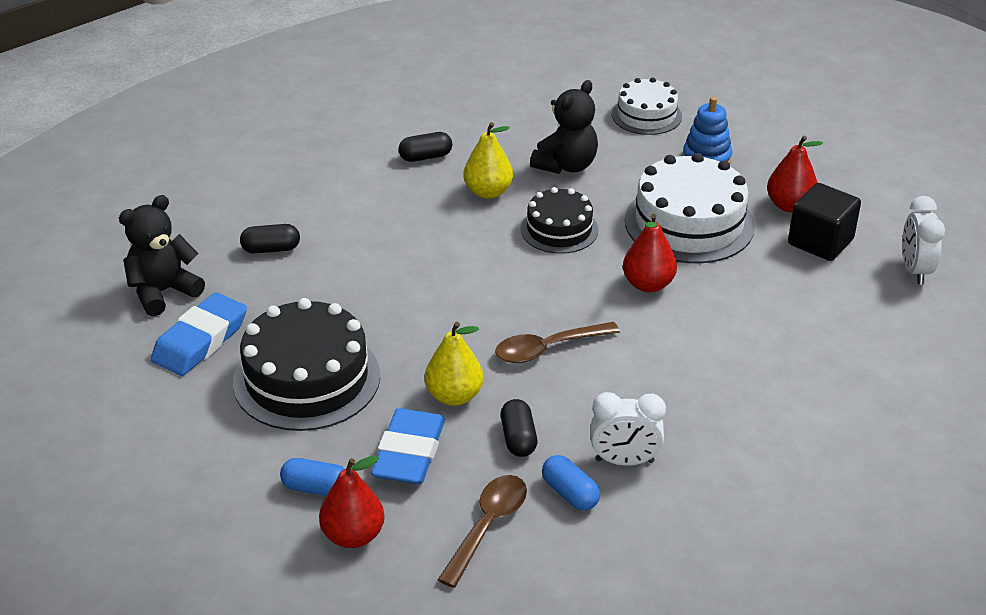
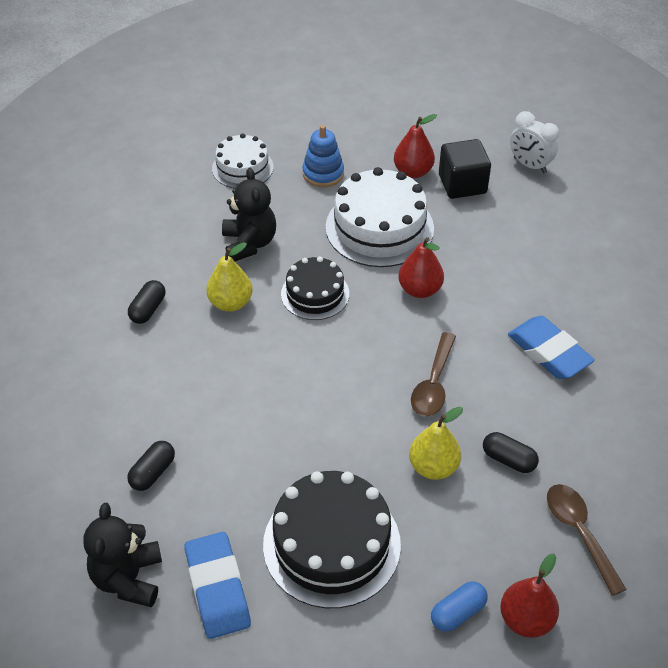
camera: 50 degrees left, 10 degrees up
blue eraser [371,408,445,484] -> blue eraser moved to [508,316,595,379]
blue capsule [542,455,600,511] -> none
white clock [591,392,666,466] -> none

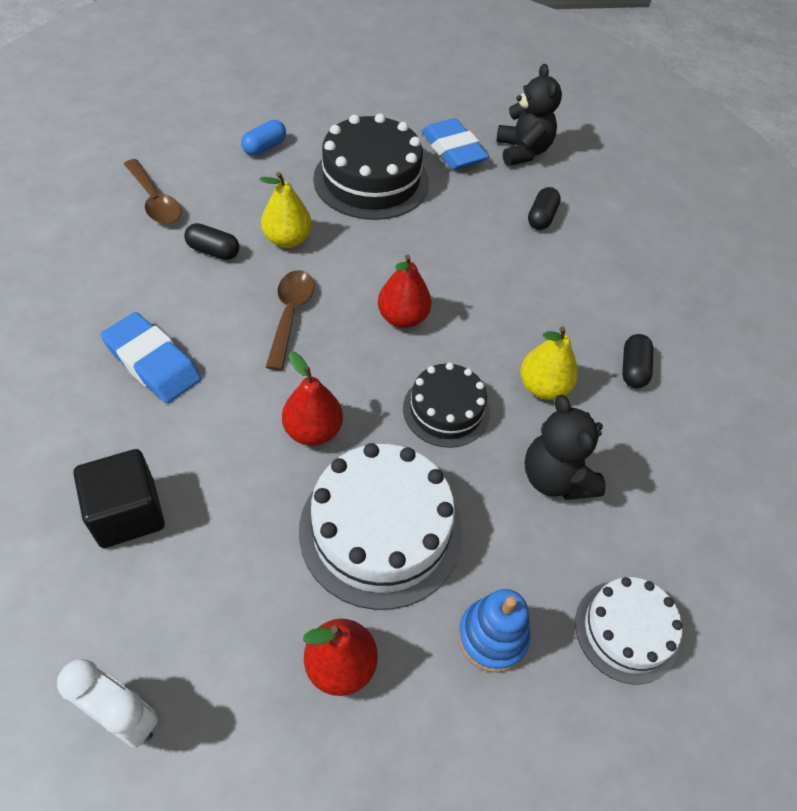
camera: 165 degrees right, 5 degrees up
black cube [439,139,491,199] -> black cube moved to [73,449,165,548]
red pear [500,553,559,638] -> red pear moved to [378,254,431,328]

